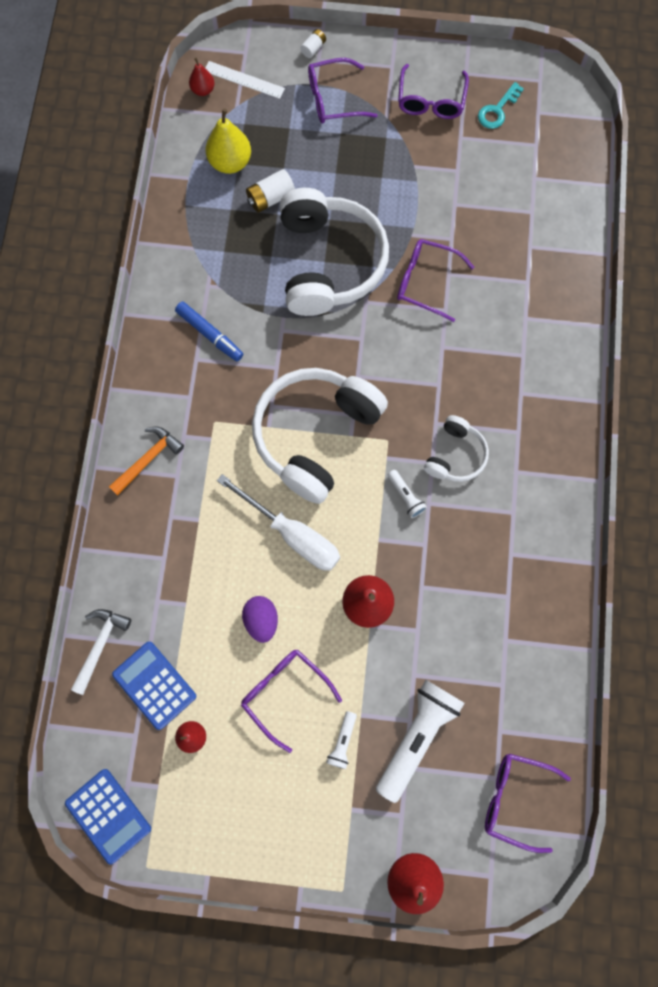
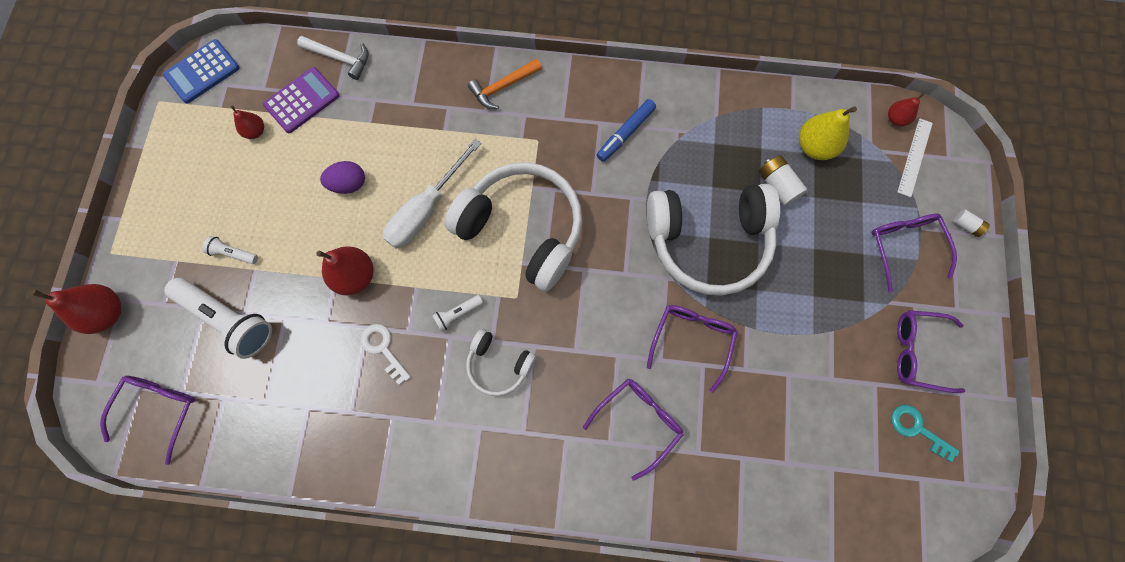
camera: 90 degrees right, 0 degrees up
orange hammer [109,427,184,495] -> orange hammer turned 105 degrees clockwise [468,59,542,109]
blue calculator [112,642,197,730] -> purple calculator [263,67,339,133]
purple glasses [241,650,342,753] -> purple glasses moved to [583,379,683,481]
none -> white key [361,324,411,385]

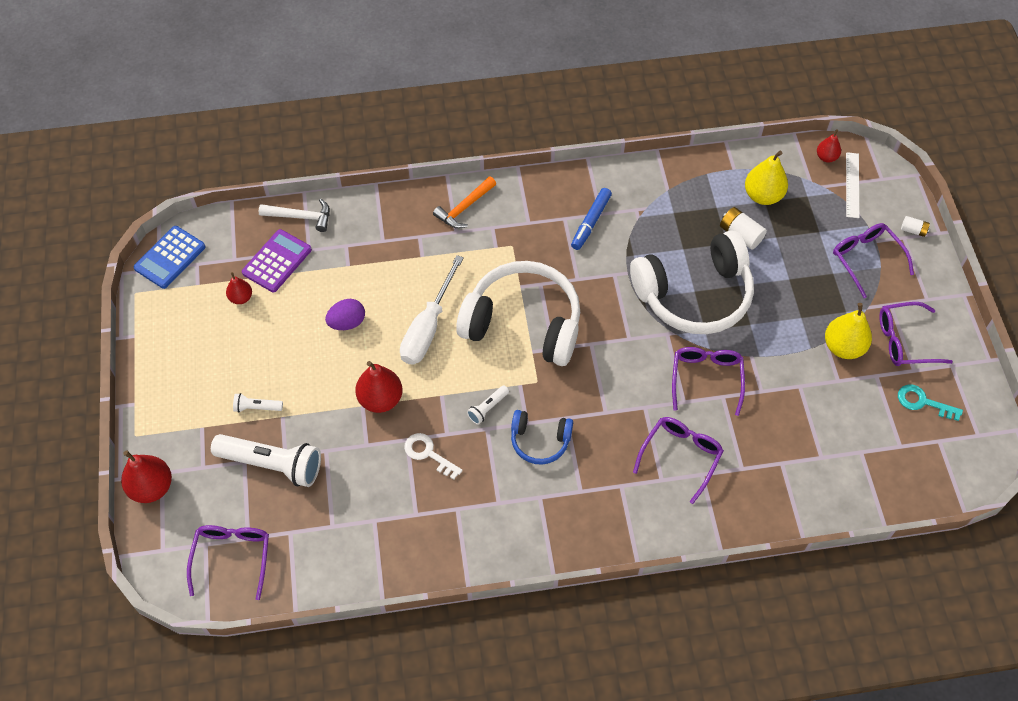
camera: 15 degrees left, 15 degrees down
white headphones [466,329,536,396] -> blue headphones [511,410,573,465]
none -> yellow pear [825,303,872,359]

